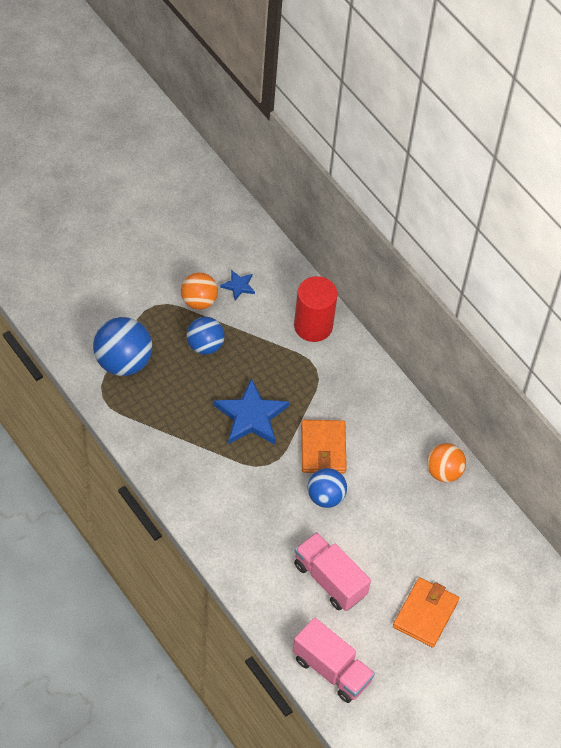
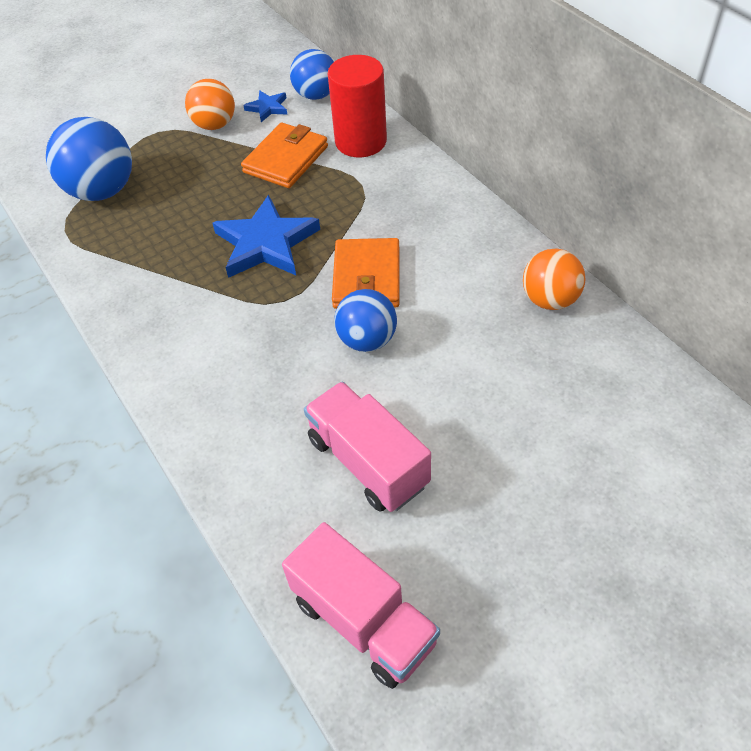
camera: 10 degrees right, 5 degrees down
blue ball [187,317,225,355] -> blue ball moved to [290,49,334,100]
orange wallet [393,577,459,648] -> orange wallet moved to [241,123,328,188]

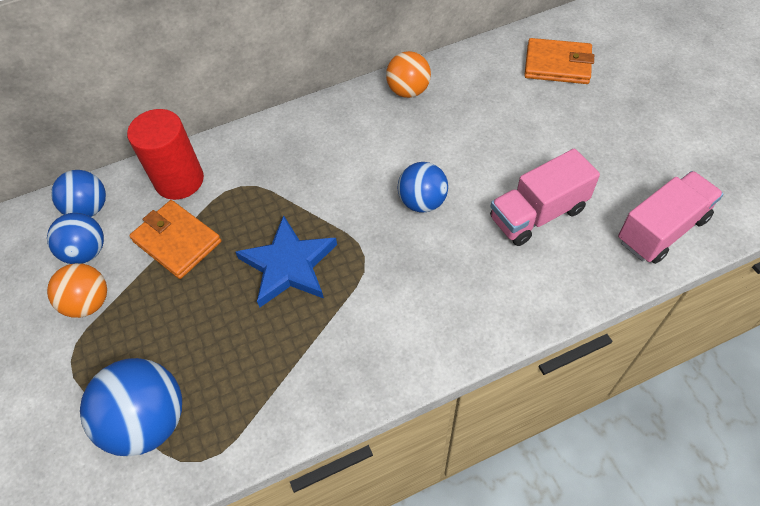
camera: 80 degrees left, 5 degrees up
blue star [243,90,287,122] -> blue ball [47,213,104,264]
orange wallet [332,238,400,309] -> orange wallet moved to [524,38,594,84]

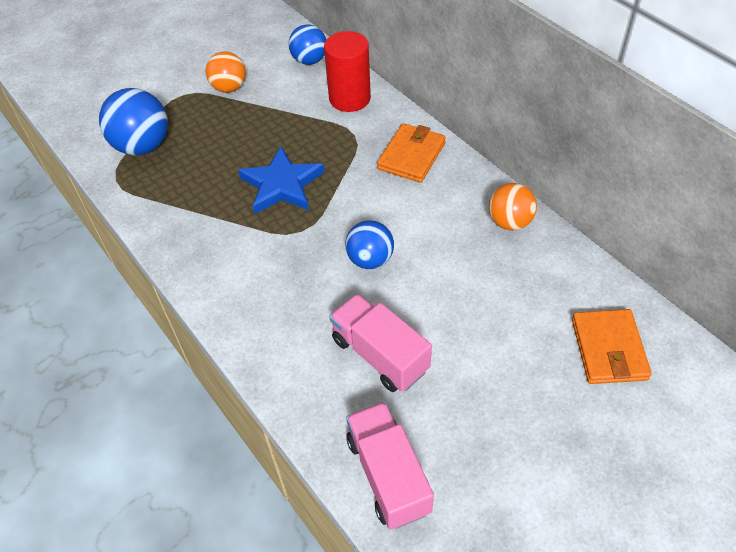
camera: 75 degrees right, 5 degrees down
blue ball [47,213,104,264] -> none
orange wallet [129,200,221,279] -> orange wallet moved to [377,123,446,183]
pink truck [618,171,723,264] -> pink truck turned 150 degrees counterclockwise [346,402,434,530]

